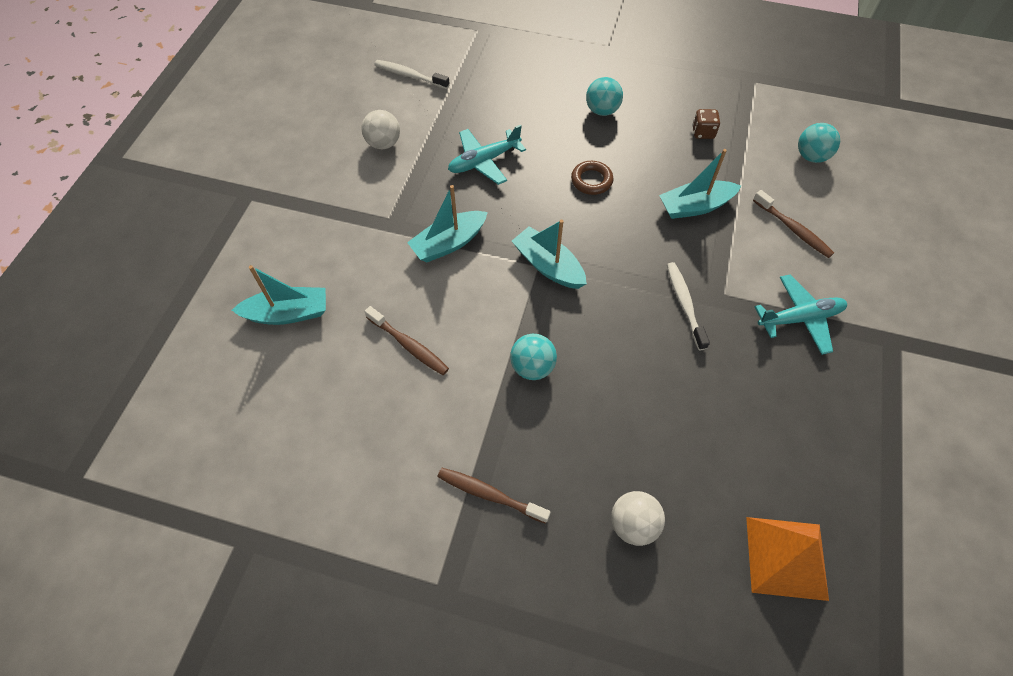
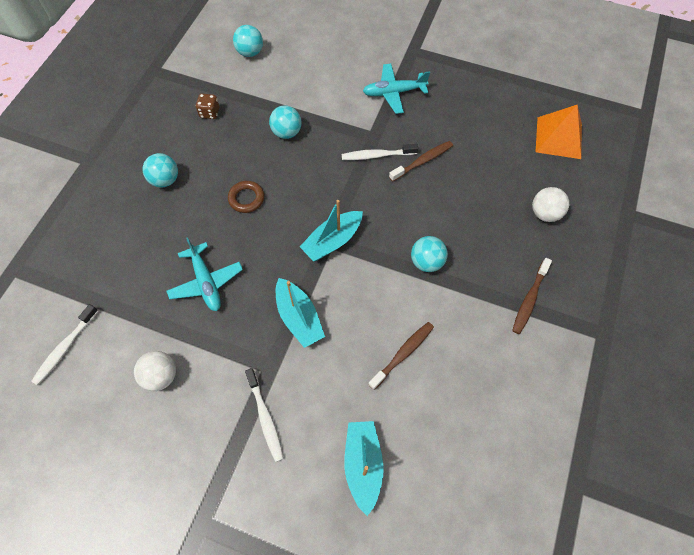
camera: 85 degrees left, 5 degrees up
turquoise boat [659,149,741,219] -> turquoise ball [269,105,302,139]
brown toothbrush [753,190,834,258] -> brown toothbrush moved to [389,141,453,182]
turquoise plane [755,274,847,355] -> turquoise plane turned 90 degrees counterclockwise [363,64,430,114]
none -> white toothbrush [245,368,284,462]

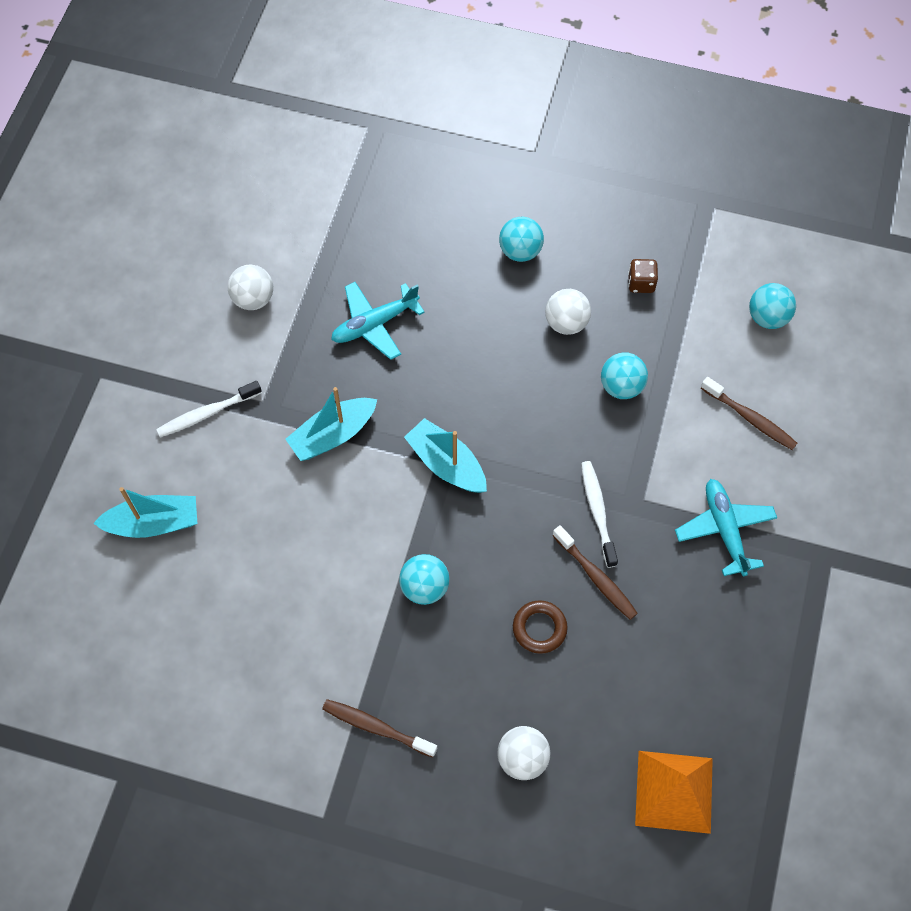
camera: 85 degrees right, 0 degrees up
white toothbrush [31,304,98,385] -> none
brown ring [228,181,264,213] -> brown ring moved to [513,600,568,654]
brown toothbrush [368,322,434,390] -> brown toothbrush moved to [701,377,797,450]
none -> white ball [545,289,591,335]

